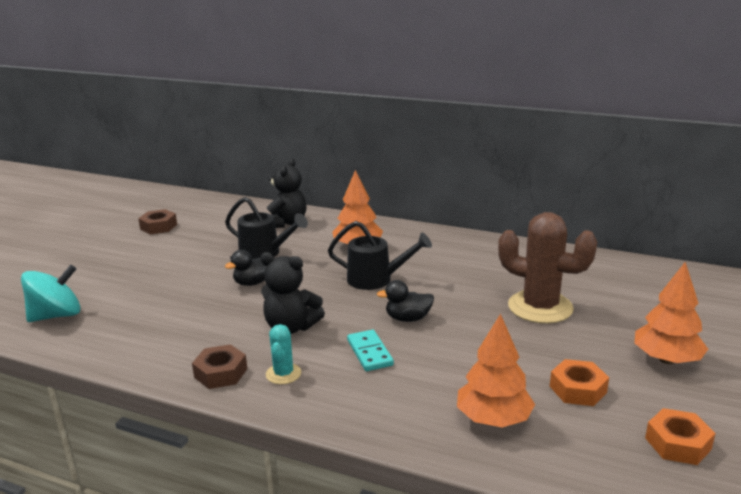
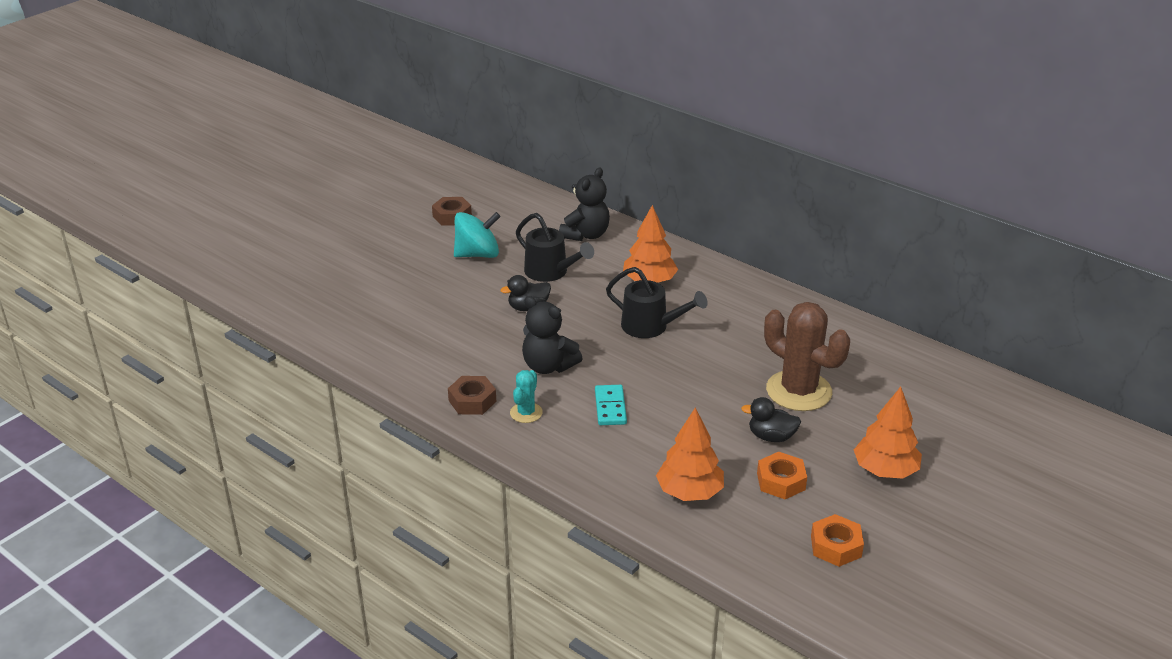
camera: 15 degrees right, 10 degrees up
turquoise spinning top [21,265,81,322] -> turquoise spinning top moved to [454,212,501,258]
black duck [377,280,434,322] -> black duck moved to [741,397,801,442]

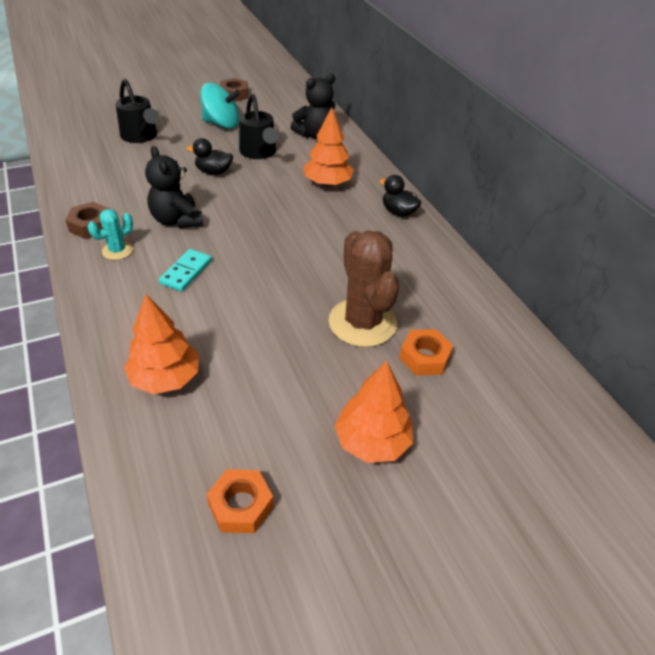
camera: 25 degrees right, 10 degrees up
black watering can [606,267,708,338] -> black watering can moved to [116,79,159,143]
black duck [741,397,801,442] -> black duck moved to [379,175,421,217]
orange nut [757,452,807,499] -> orange nut moved to [399,329,453,376]

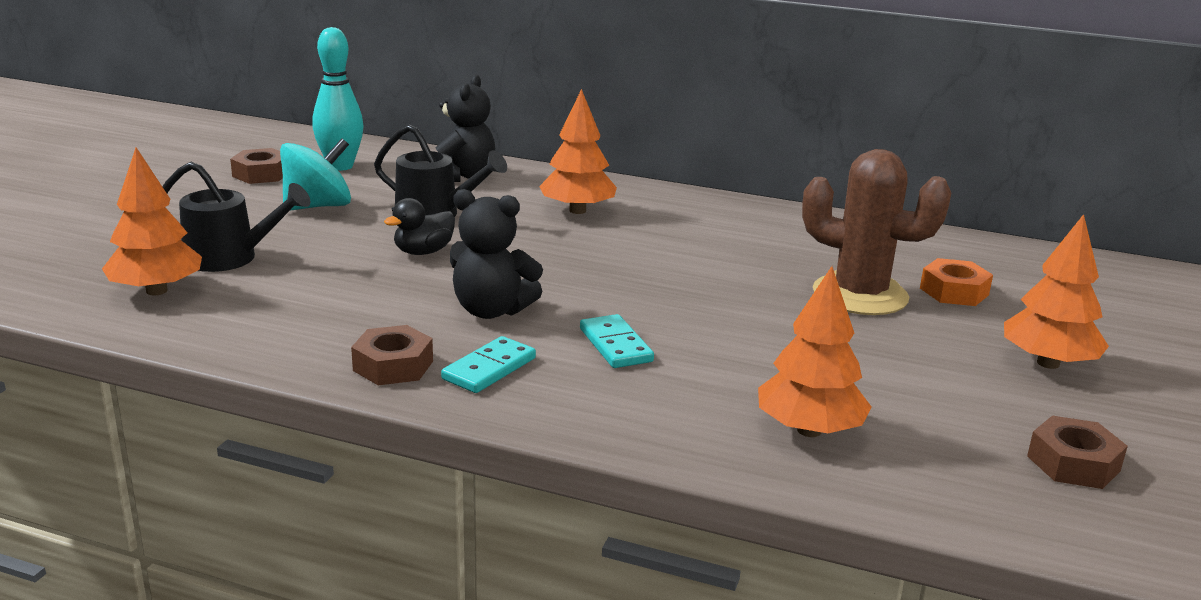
camera: 45 degrees left, 20 degrees down
turquoise cactus [88,209,133,260] -> turquoise domino [441,336,536,393]
orange nut [206,469,274,533] -> brown nut [1027,416,1128,489]
black duck [379,175,421,217] -> none
none -> orange tree [102,148,202,295]
none -> turquoise bowling pin [312,27,364,171]

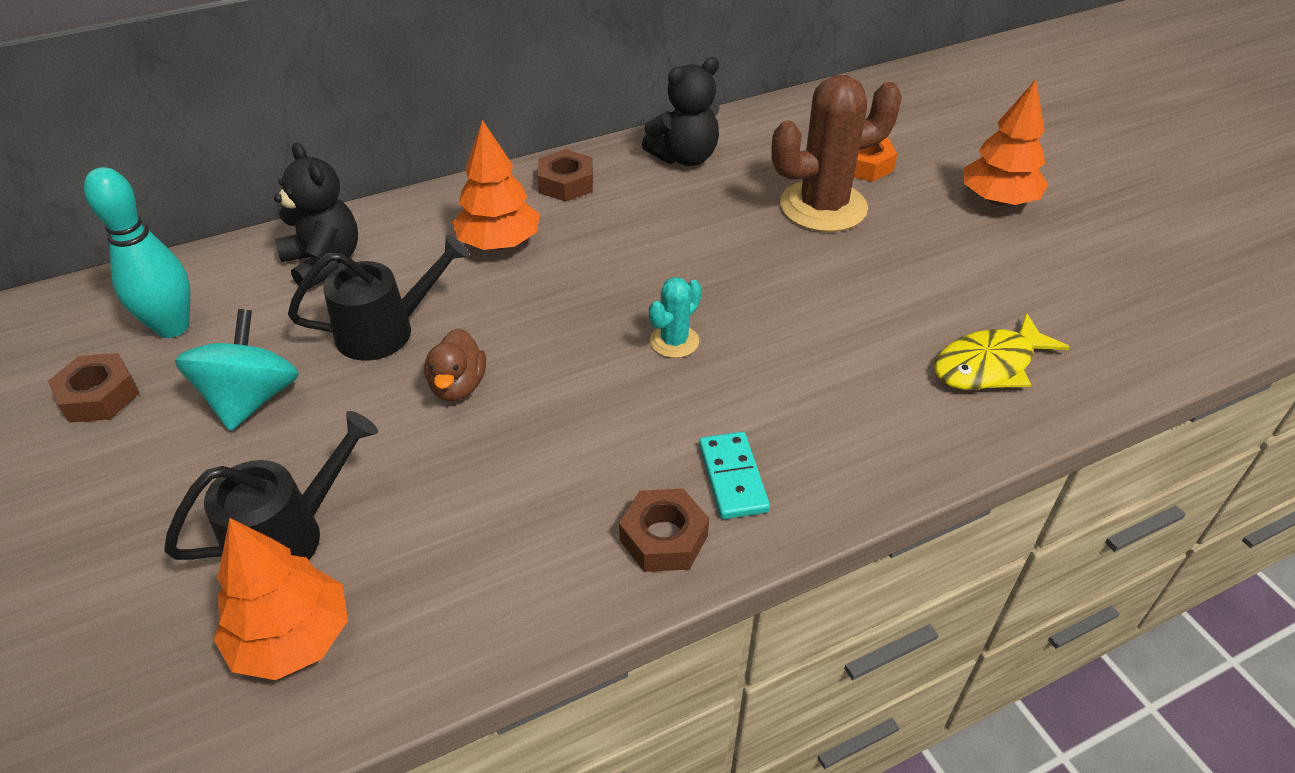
camera: 45 degrees left, 20 degrees up
black duck [384,198,455,255] -> brown duck [424,328,486,401]
black teddy bear [450,189,543,319] -> black teddy bear moved to [642,57,720,166]
turquoise domino [580,314,654,368] -> none
orange tree [758,266,872,437] -> yellow fish [935,313,1070,390]
brown nut [1027,416,1128,489] -> brown nut moved to [537,149,593,202]
none -> turquoise cactus [649,277,702,358]

